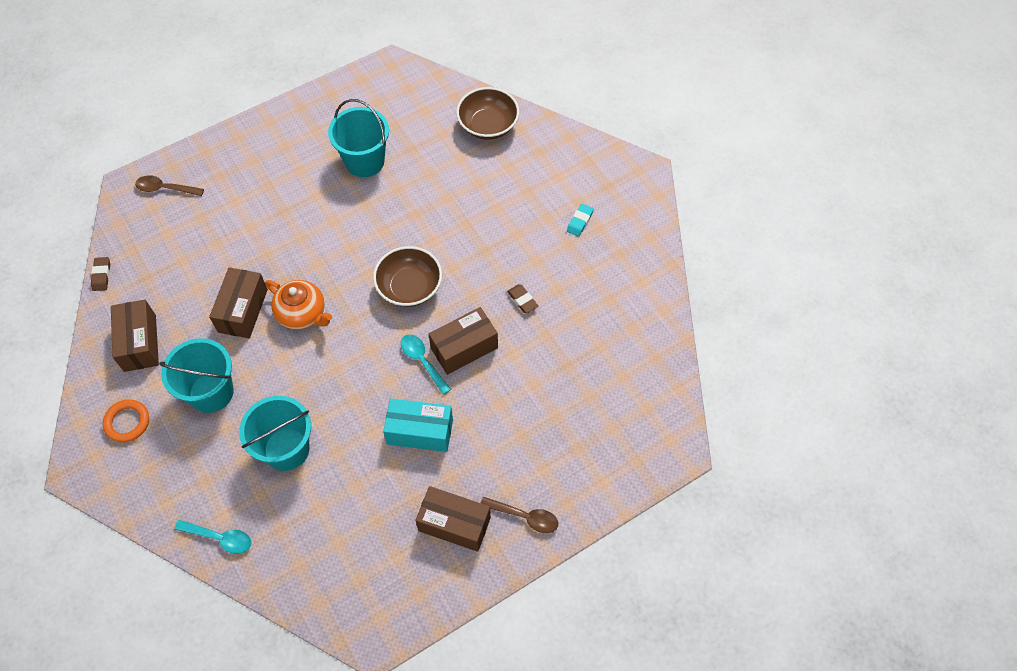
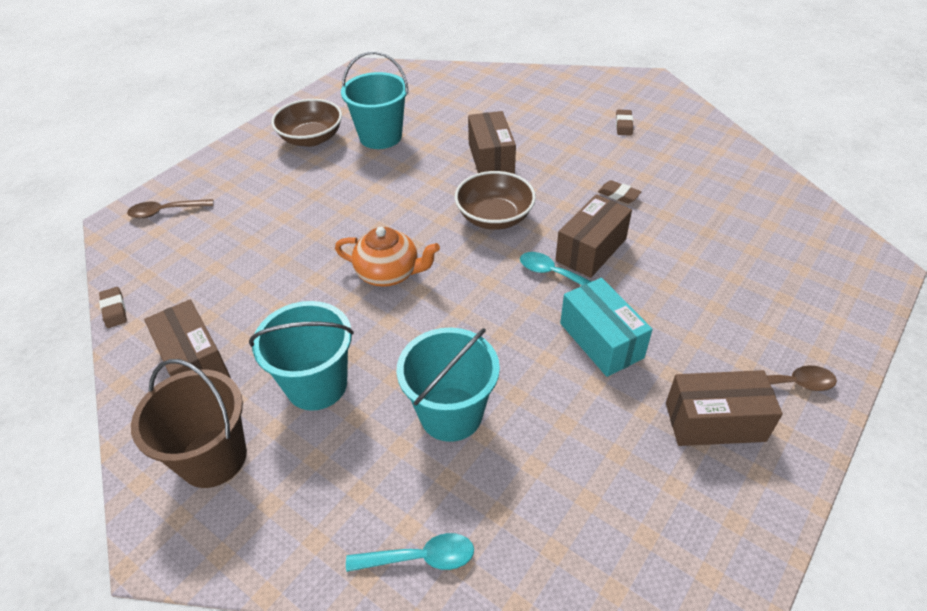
camera: 20 degrees left, 15 degrees down
orange ring [102,399,149,443] -> brown bucket [131,359,247,488]
brown box [209,267,268,338] -> brown box moved to [468,111,516,174]
turquoise box [383,398,453,452] -> turquoise box turned 75 degrees clockwise [560,278,653,377]
brown bowl [456,87,519,140] -> brown bowl moved to [271,99,342,147]
turquoise eraser [567,203,594,237] -> brown eraser [616,109,633,136]

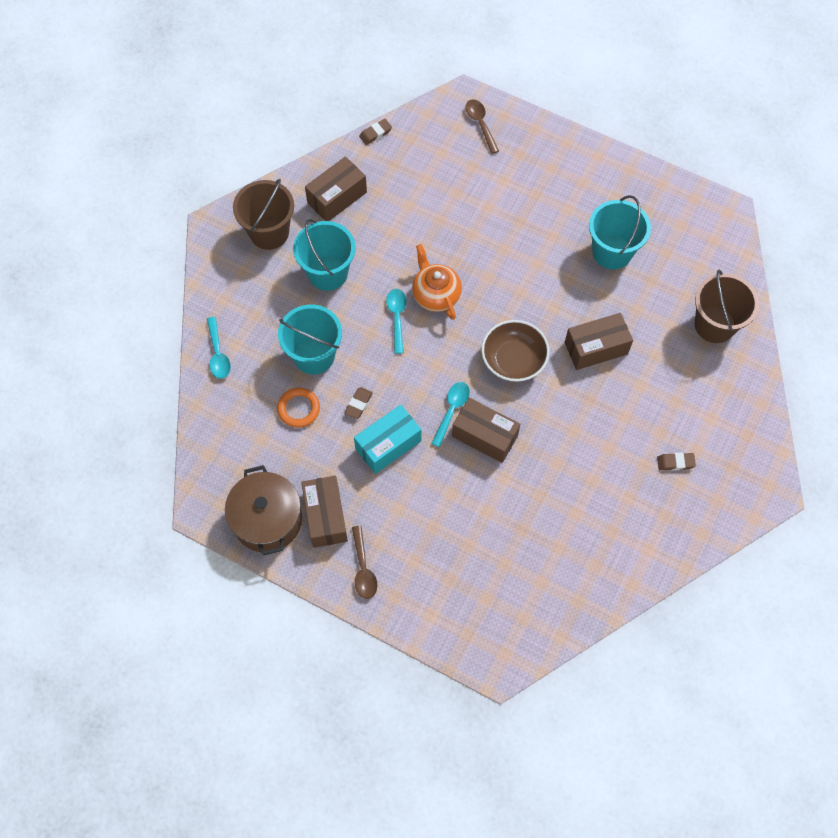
camera: 80 degrees right, 20 degrees up
brown bowl [271,99,342,147] -> none
orange teapot [335,227,440,287] -> orange teapot turned 150 degrees clockwise [412,244,462,320]
brown eraser [598,180,642,204] -> brown eraser moved to [344,387,373,419]
none -> brown pot [225,465,302,556]
none -> orange ring [277,388,320,428]
none -> turquoise spoon [386,289,407,354]
none -> brown bucket [695,270,759,343]

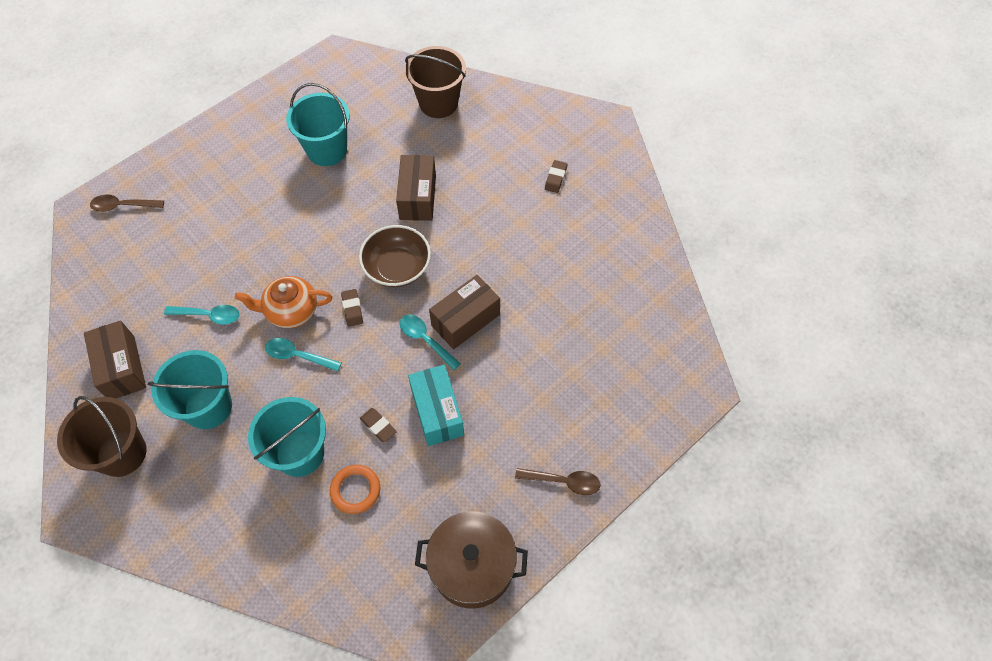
camera: 70 degrees left, 5 degrees down
turquoise spoon [207,317,231,379] -> turquoise spoon moved to [164,305,240,325]
brown box [301,476,348,548] -> none
brown eraser [359,119,392,145] -> brown eraser moved to [341,289,363,327]

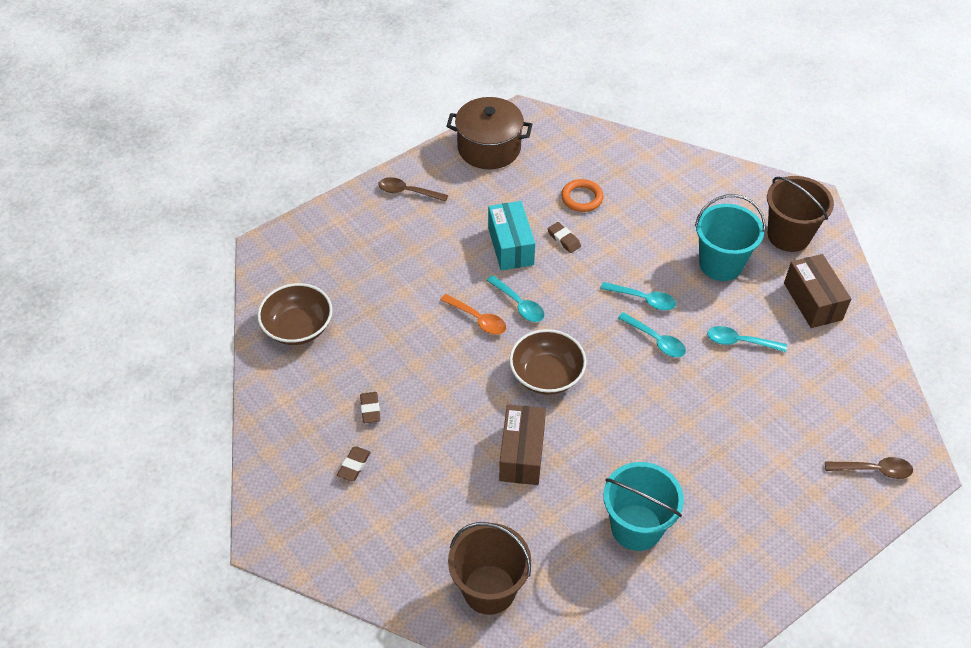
camera: 175 degrees left, 10 degrees down
orange teapot [235,276,332,328] -> turquoise spoon [618,312,686,358]
turquoise bucket [248,397,326,477] -> none
brown eraser [341,289,363,327] -> brown eraser moved to [360,392,380,423]
brown box [429,275,500,349] -> orange spoon [440,294,506,335]
none -> brown bowl [257,283,333,345]

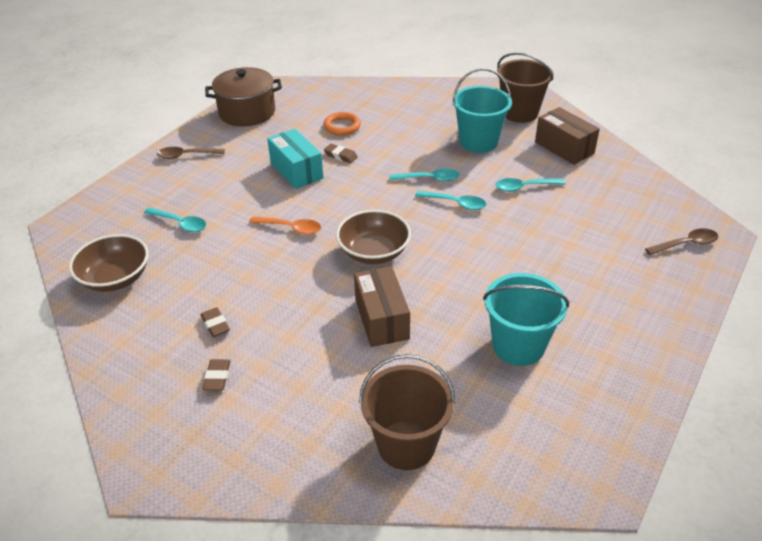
camera: 20 degrees left, 10 degrees down
turquoise spoon [487,275,545,322] -> turquoise spoon moved to [144,207,206,232]

